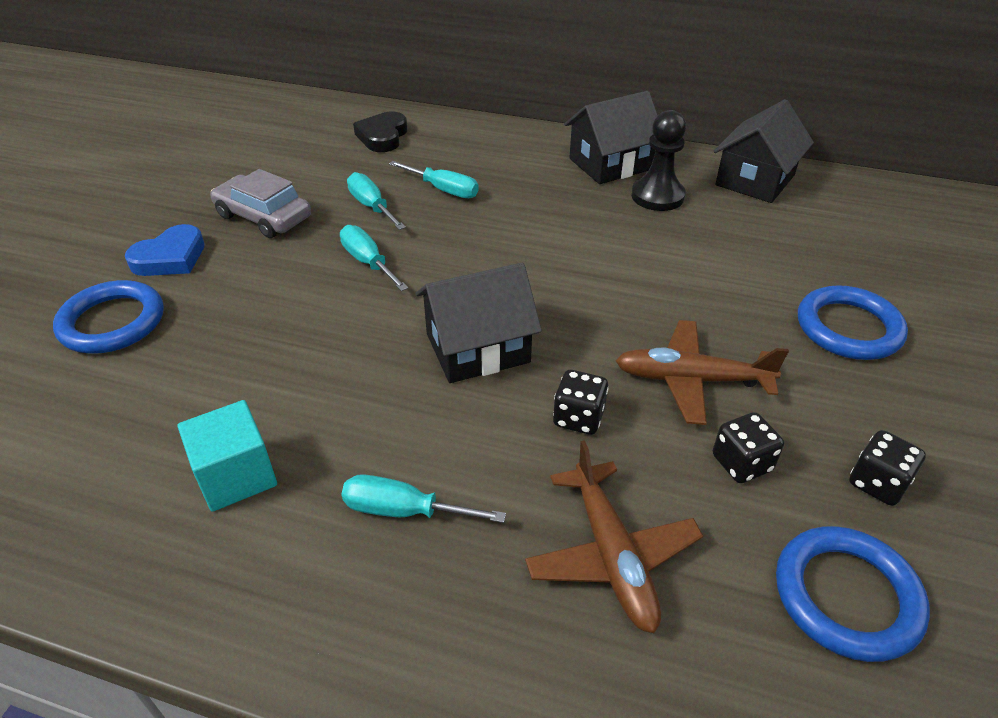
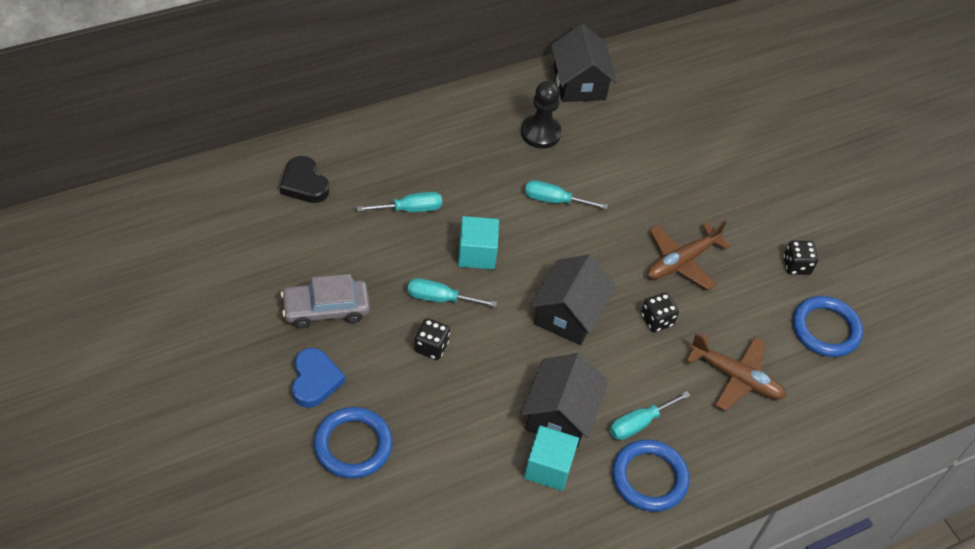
camera: 50 degrees left, 10 degrees up
turquoise screwdriver [347,172,406,230] -> turquoise screwdriver moved to [525,180,608,209]
black house [564,91,658,184] -> black house moved to [521,353,608,448]
black dice [713,412,784,483] -> black dice moved to [414,318,450,360]
blue ring [798,285,908,360] -> blue ring moved to [612,439,689,512]
none -> turquoise cube [458,216,499,269]

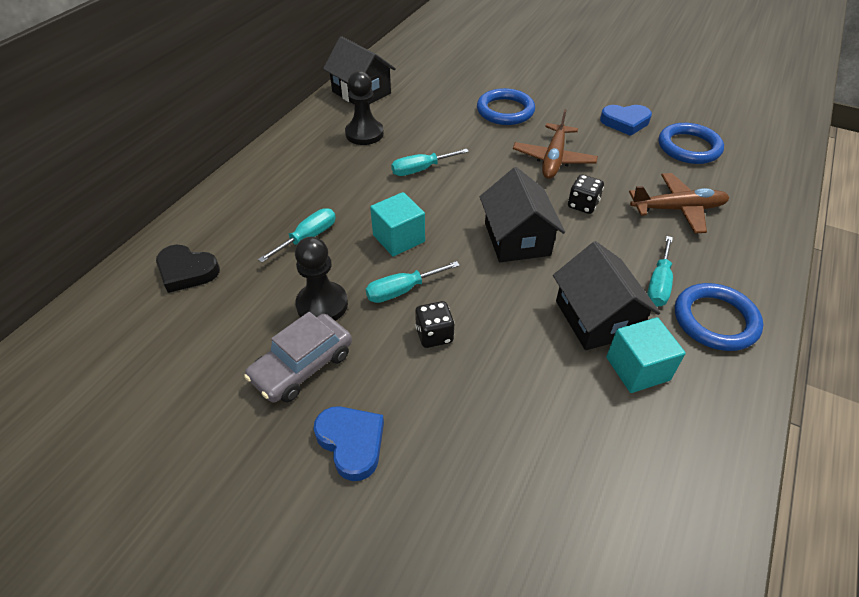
camera: 30 degrees left, 5 degrees down
blue ring [314,407,393,479] -> blue ring moved to [477,88,535,125]
black dice [783,241,818,275] -> blue heart [600,105,652,136]
none -> black pawn [295,237,348,321]

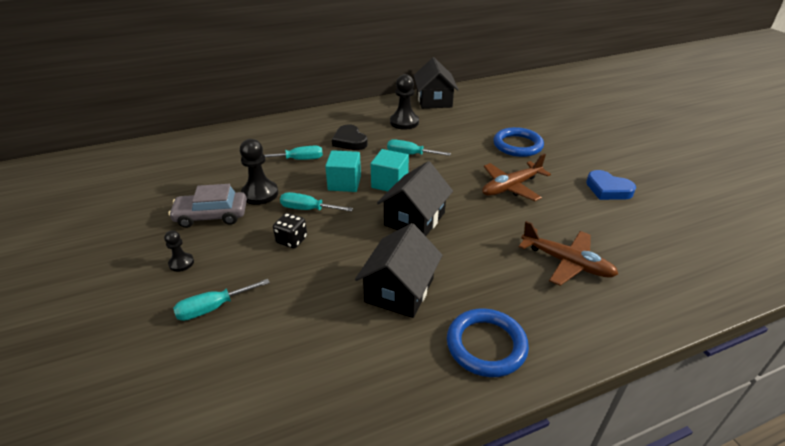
camera: 40 degrees right, 10 degrees down
black heart [156,245,220,293] -> black heart moved to [332,124,368,150]
blue heart [314,406,384,481] -> black pawn [164,230,194,272]
black dice [568,174,604,214] -> none
turquoise cube [606,317,686,393] -> turquoise cube moved to [371,149,409,191]
turquoise screwdriver [647,236,673,307] -> turquoise screwdriver moved to [173,279,270,321]
blue ring [658,123,724,164] -> none

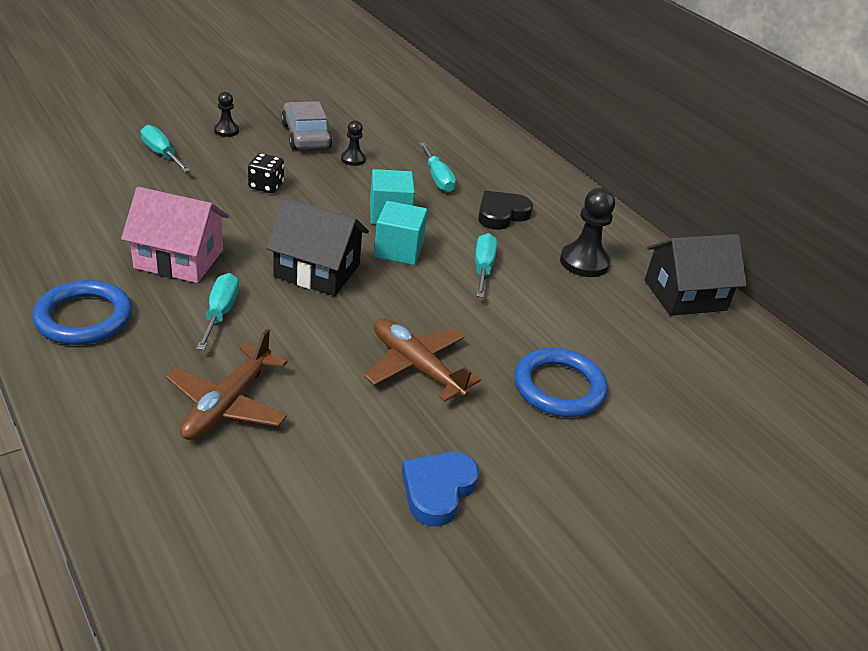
camera: 75 degrees right, 0 degrees up
black pawn [240,139,278,205] -> black pawn [341,120,366,166], size x0.56
turquoise screwdriver [280,192,353,212] -> turquoise screwdriver moved to [196,273,239,350]
black house [355,223,443,318] -> pink house [121,187,229,283]

